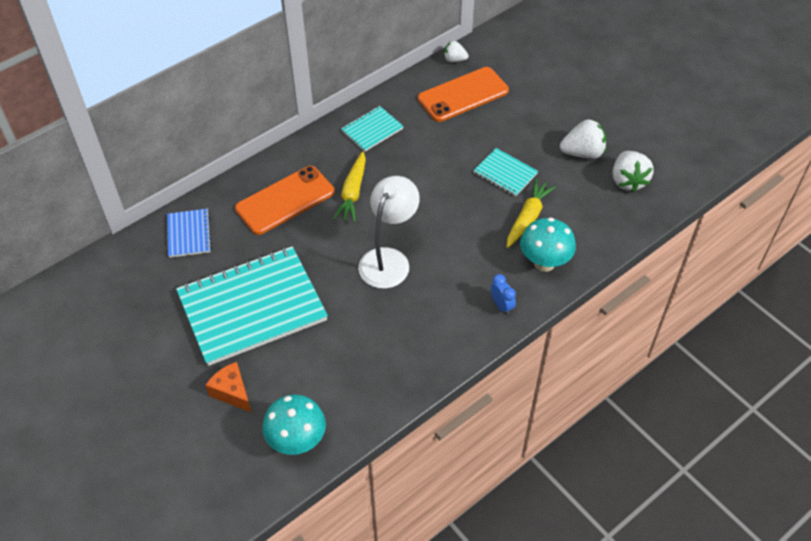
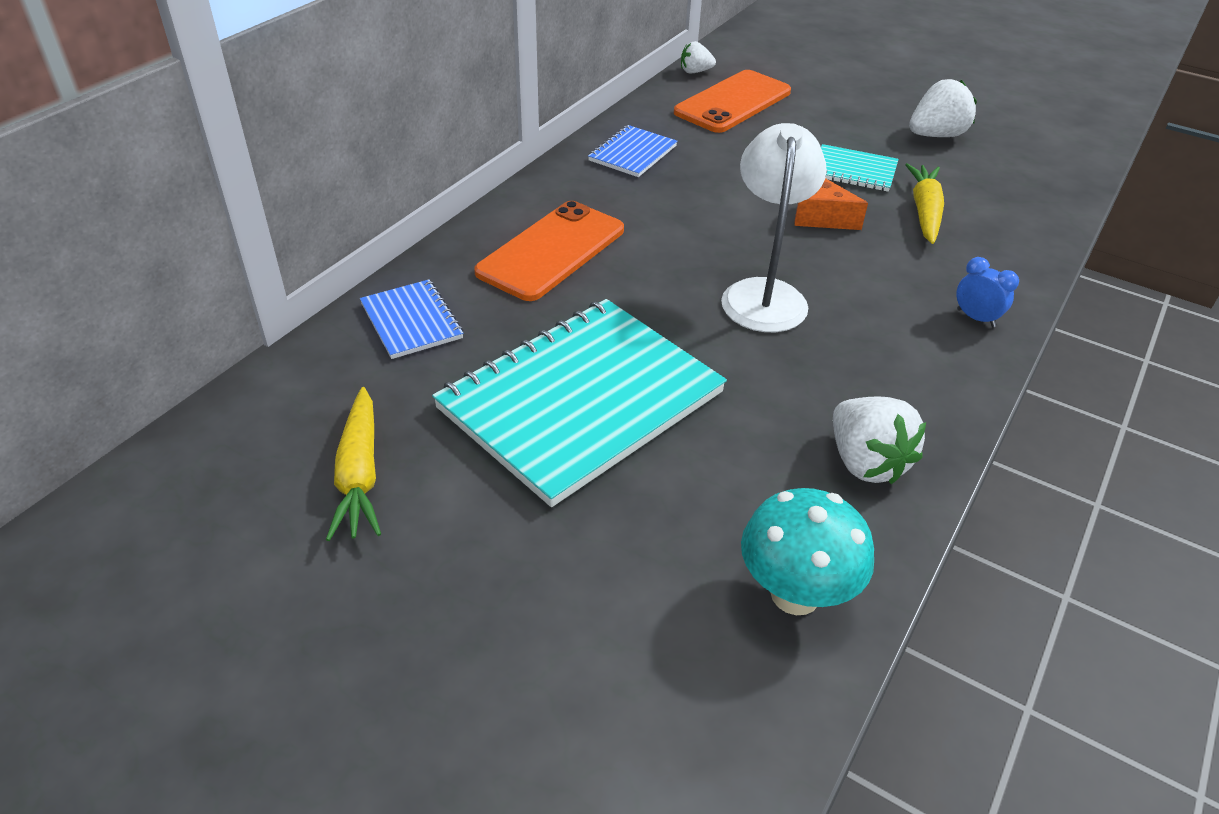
camera: 20 degrees left, 10 degrees down
orange cheese [205,362,252,413] -> orange cheese moved to [794,178,868,230]
yellow carrot [333,151,366,222] -> yellow carrot moved to [326,387,381,541]
turquoise notebook [341,106,404,152] -> blue notebook [588,125,677,177]
turquoise mushroom [520,218,576,272] -> none
white strawberry [613,151,654,192] -> white strawberry moved to [833,397,926,484]

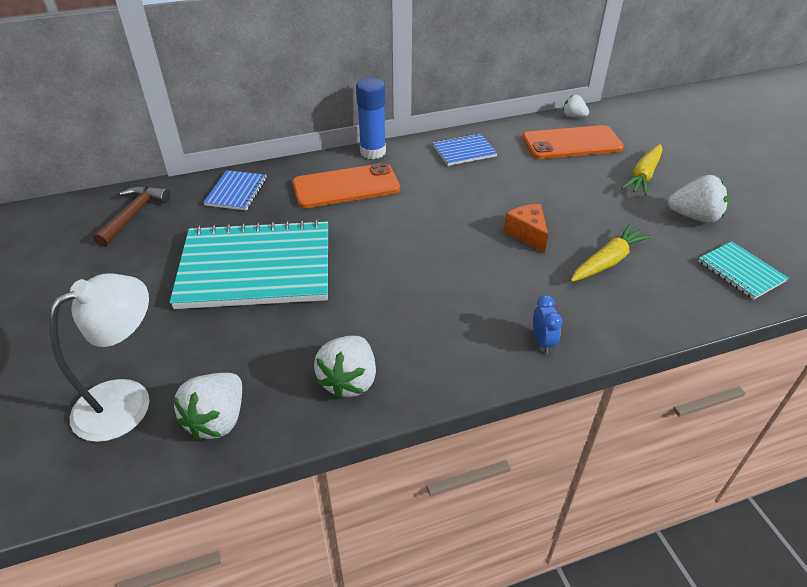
camera: 40 degrees right, 0 degrees up
yellow carrot [326,387,381,541] -> yellow carrot moved to [622,144,662,195]
white lamp [721,123,827,332] -> white lamp moved to [49,274,149,442]
turquoise mushroom [741,488,874,615] -> white strawberry [173,373,242,440]
turquoise notebook [821,144,898,192] -> turquoise notebook moved to [698,241,789,300]
none -> brown hammer [93,186,170,247]
none -> blue glue stick [356,78,386,159]

